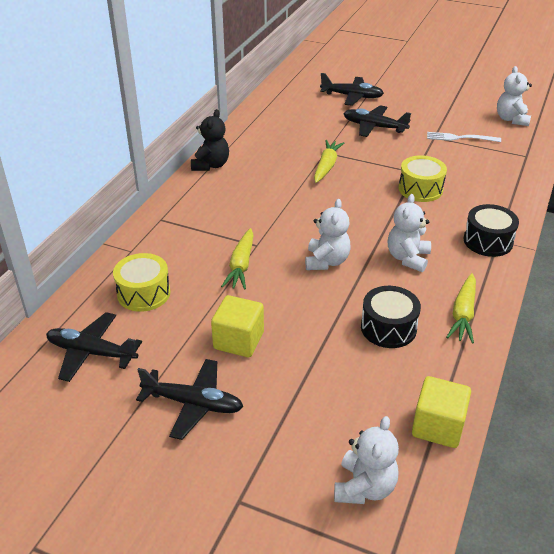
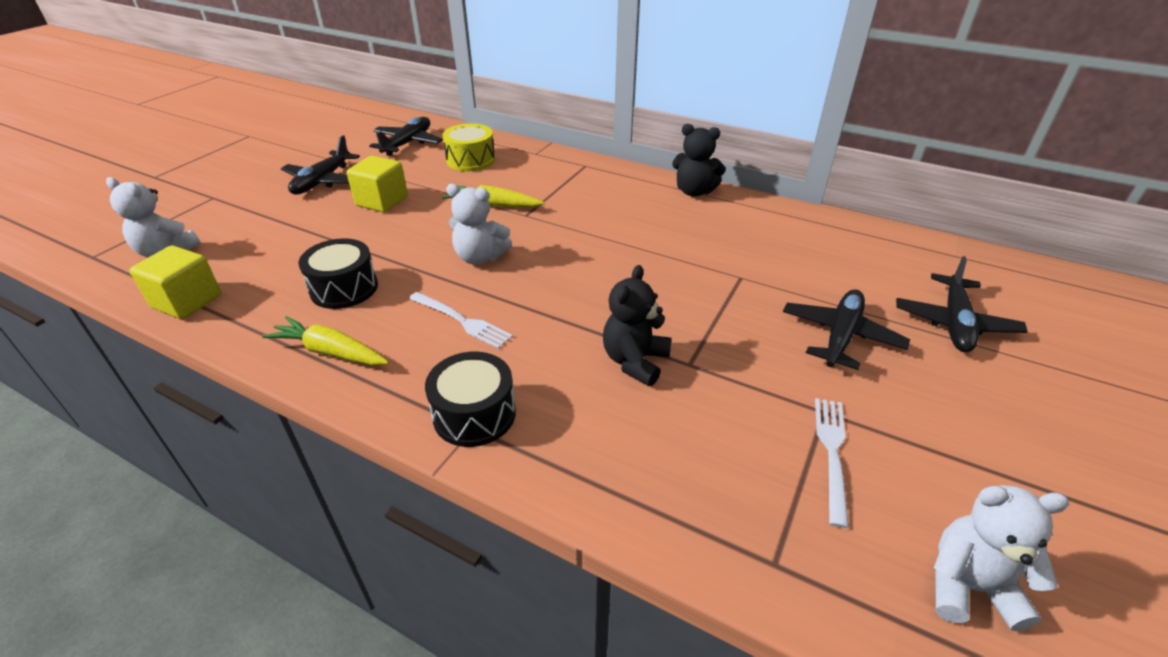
camera: 95 degrees right, 0 degrees up
yellow carrot [314,140,344,183] -> none
white teddy bear [388,194,431,272] -> white fork [409,292,513,349]
yellow drum [399,155,447,202] -> black teddy bear [603,265,671,386]

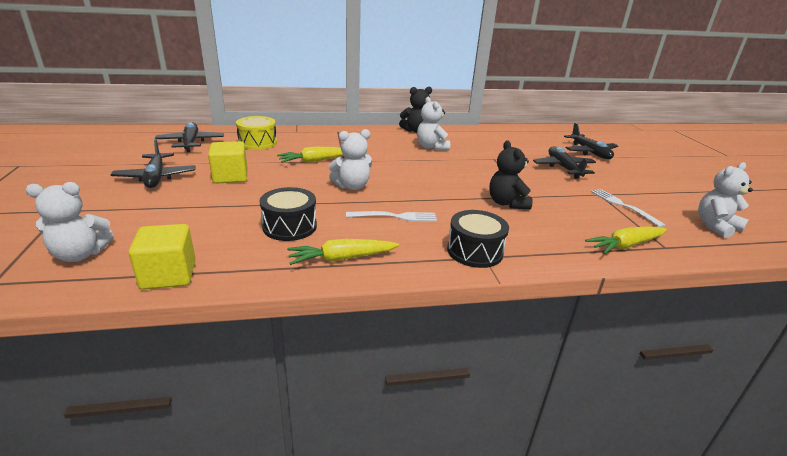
camera: 40 degrees left, 10 degrees down
none -> white teddy bear [417,97,450,151]
none -> yellow carrot [585,227,667,254]

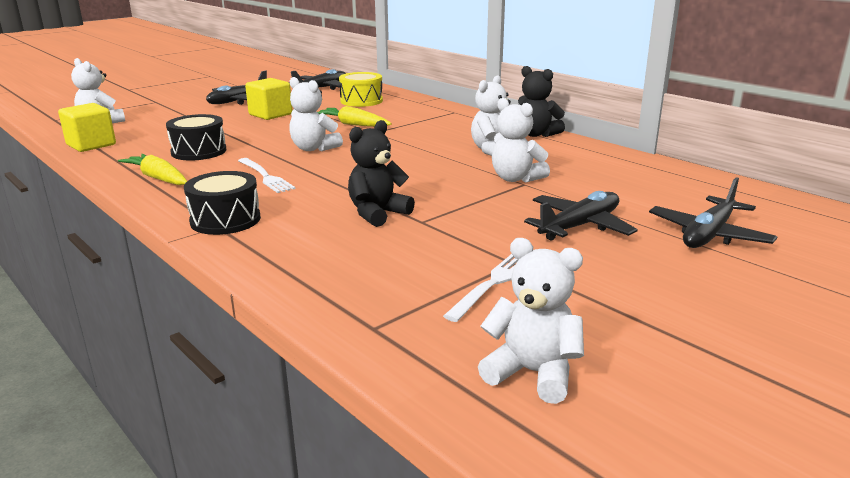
camera: 60 degrees right, 5 degrees down
yellow carrot [585,227,667,254] -> none
none -> white teddy bear [492,98,550,182]

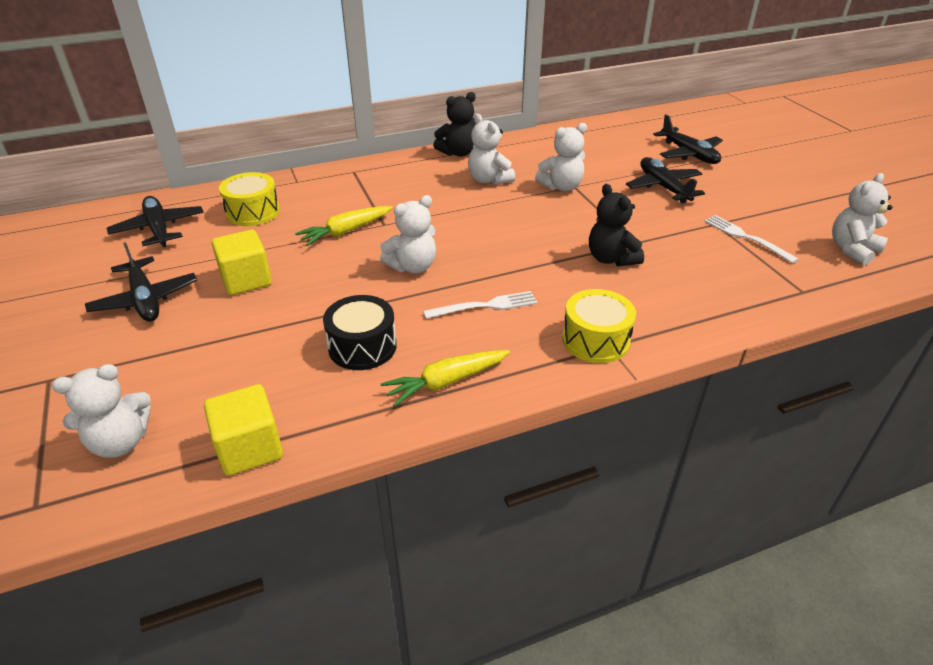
camera: 70 degrees left, 15 degrees up
black drum [184,171,261,235] -> yellow drum [562,289,636,363]

